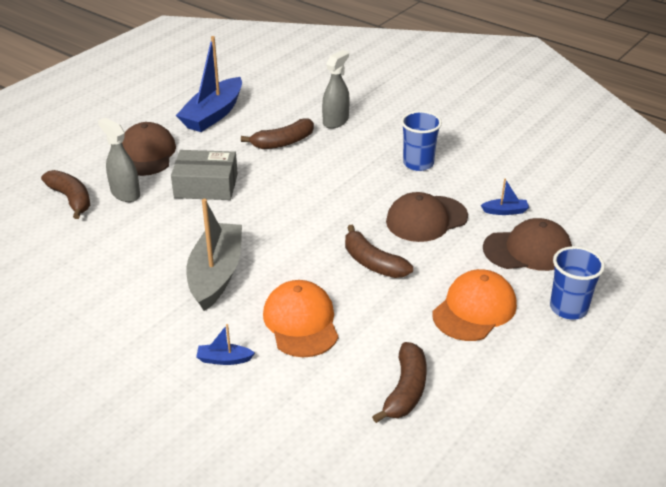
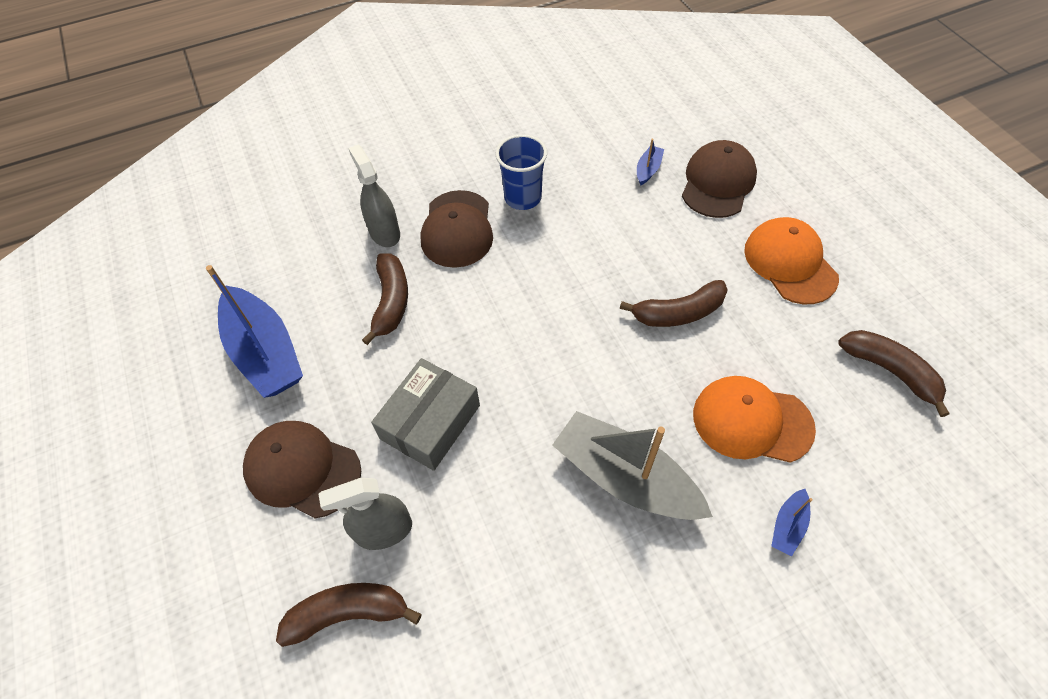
camera: 60 degrees left, 20 degrees up
brown cap [386,192,468,242] -> brown cap moved to [420,190,493,268]
blue cup [550,246,605,320] -> none

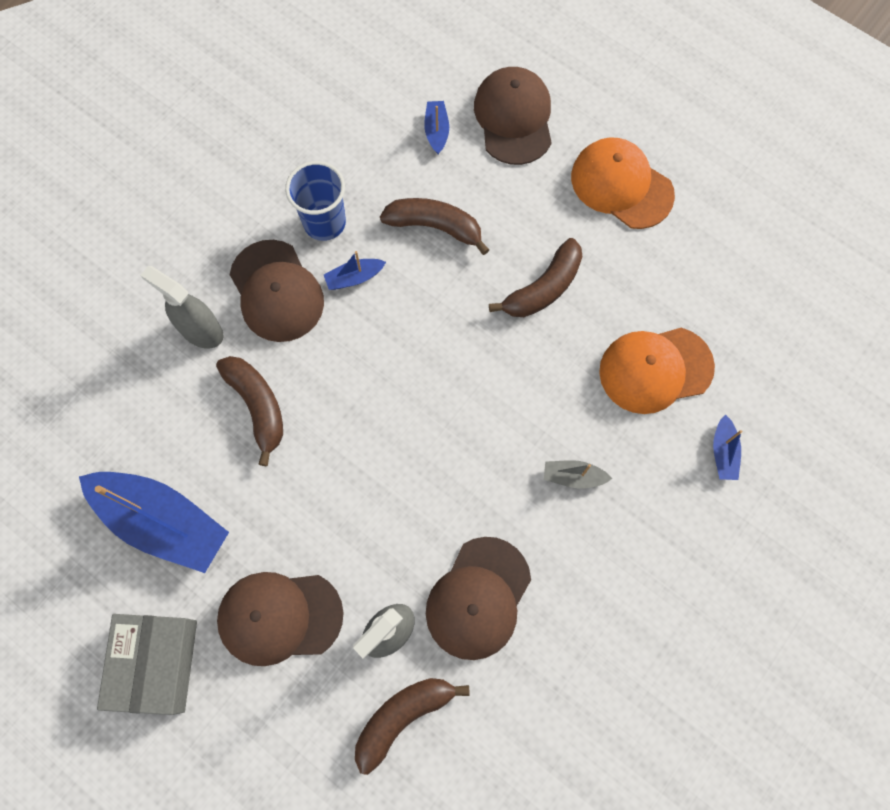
camera: 30 degrees left, 15 degrees up
grey box [371,358,480,471] -> grey box moved to [97,614,197,715]
grey boat [552,411,713,520] -> grey boat [544,460,612,488], size x0.43
brown banana [838,330,949,417] -> brown banana moved to [380,198,489,255]
none -> blue boat [324,251,386,290]
none -> brown cap [426,537,531,660]

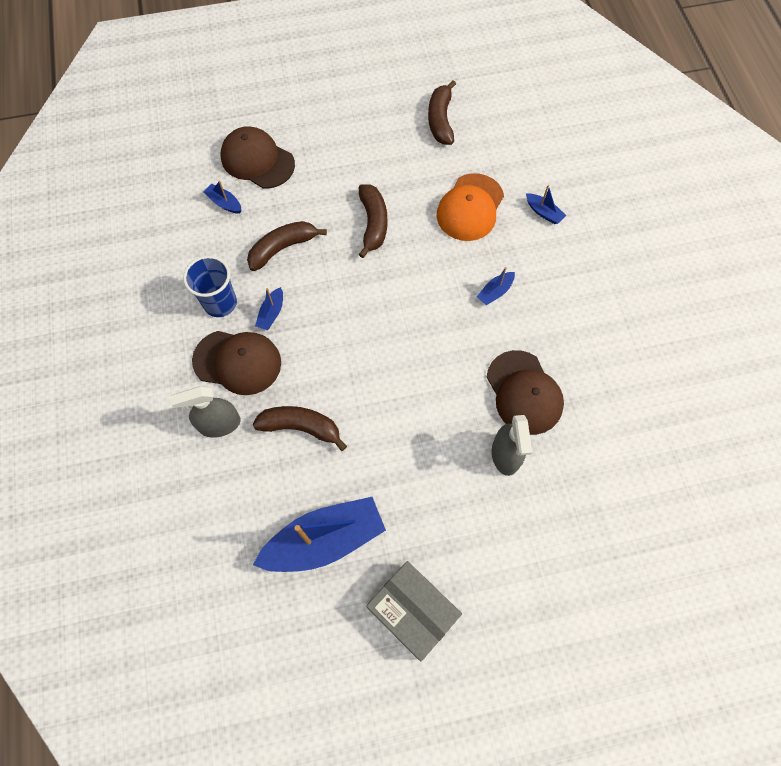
camera: 50 degrees left, 5 degrees down
brown cap [217,572,343,666] -> none
brown banana [355,678,470,775] -> brown banana moved to [428,80,456,145]
grey boat [544,460,612,488] -> blue boat [477,267,515,305]
orange cap [571,138,675,229] -> none

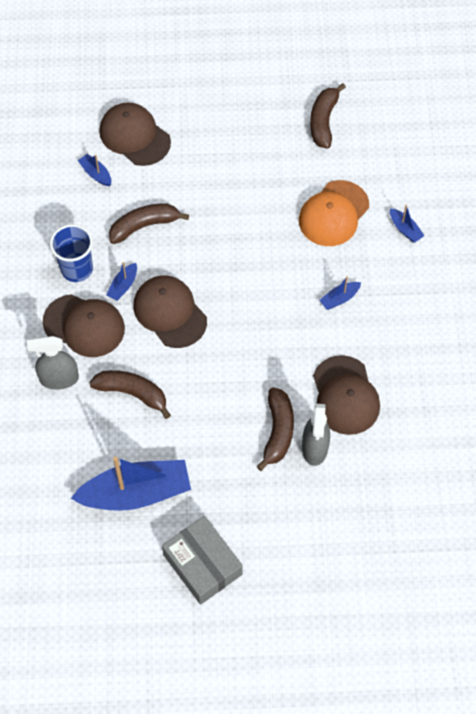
camera: 10 degrees right, 5 degrees down
brown banana [359,184,387,258] -> brown banana moved to [257,387,294,471]
none -> brown cap [133,275,207,348]

